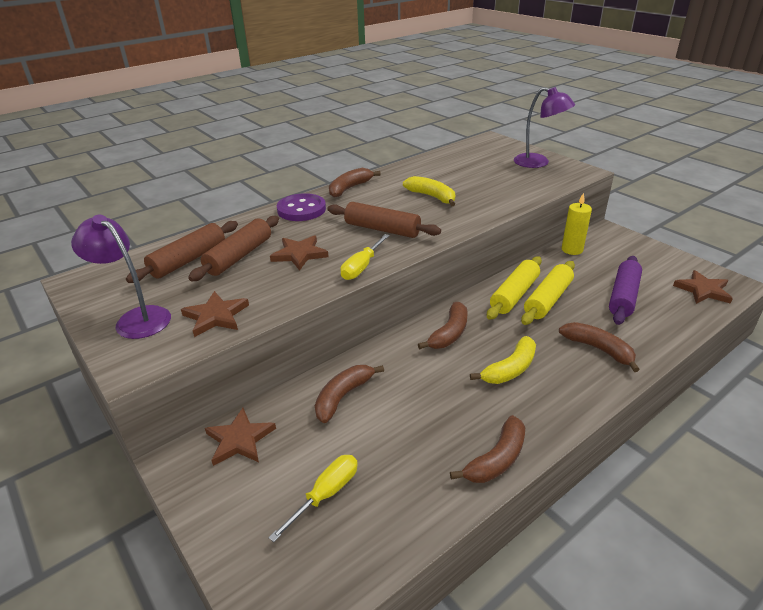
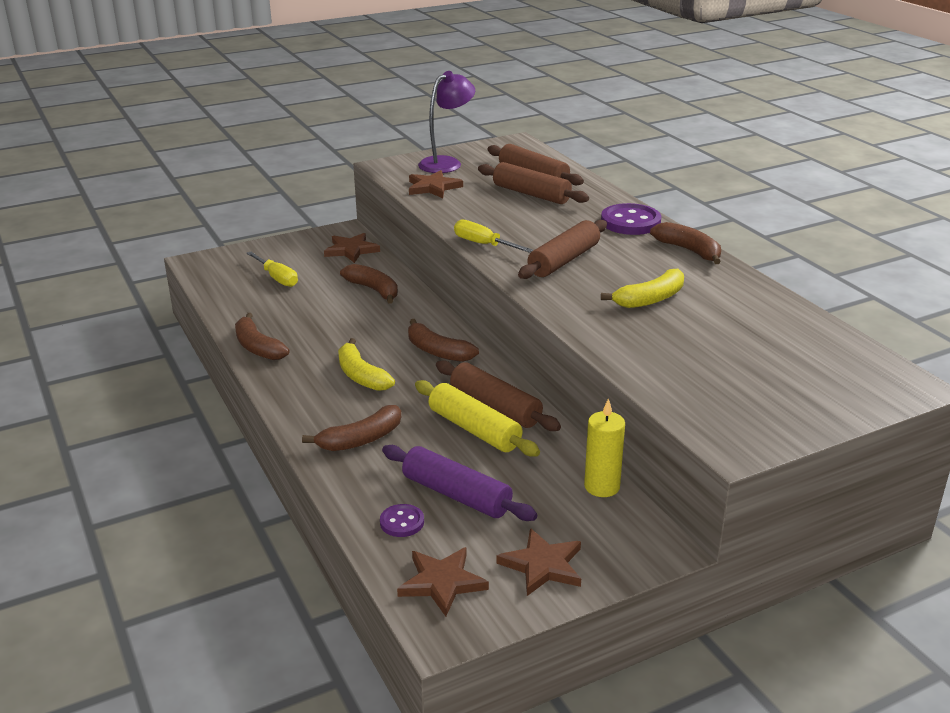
camera: 100 degrees right, 5 degrees down
brown star [270,235,329,271] -> brown star moved to [496,528,581,596]
yellow rolling pin [487,256,542,320] -> brown rolling pin [436,360,561,431]
purple lamp [514,87,575,168] -> none
none -> purple button [380,504,424,537]

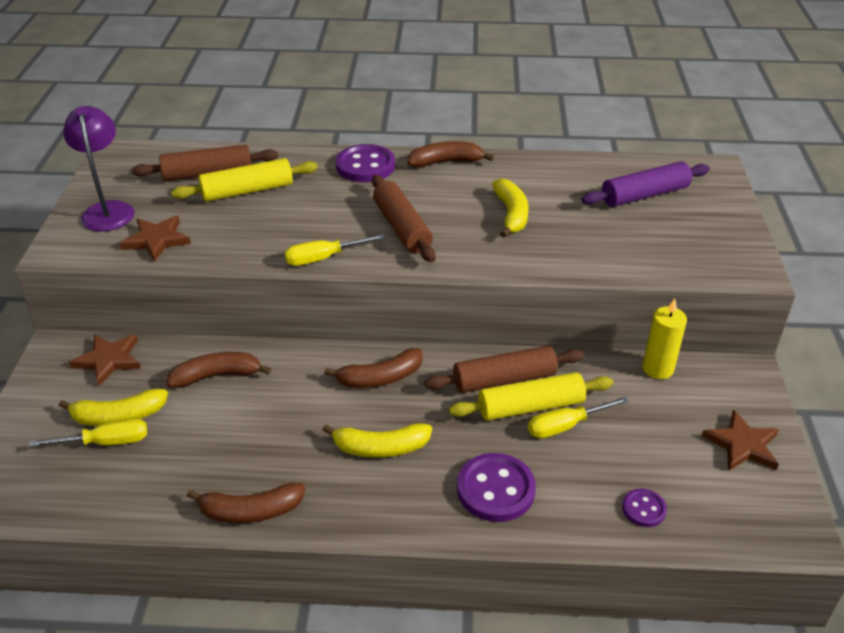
camera: 60 degrees left, 10 degrees up
brown banana [302,405,401,451] -> purple button [457,453,536,522]
purple rolling pin [382,445,537,521] -> purple rolling pin moved to [582,161,710,207]
brown star [397,547,489,617] -> none
brown rolling pin [478,162,589,204] -> yellow rolling pin [171,158,318,202]
none -> yellow banana [59,389,168,426]
none -> yellow screwdriver [528,397,629,438]

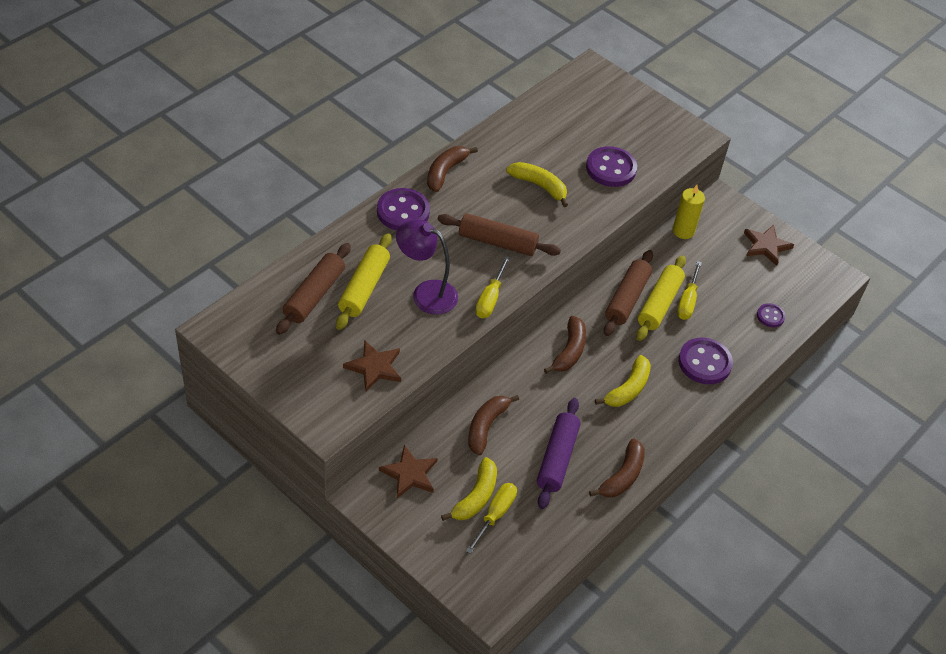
camera: 55 degrees left, 10 degrees up
purple lamp [63,106,135,231] -> purple lamp moved to [396,220,458,315]
purple rolling pin [582,161,710,207] -> purple rolling pin moved to [537,398,581,509]
none -> purple button [586,146,637,187]

